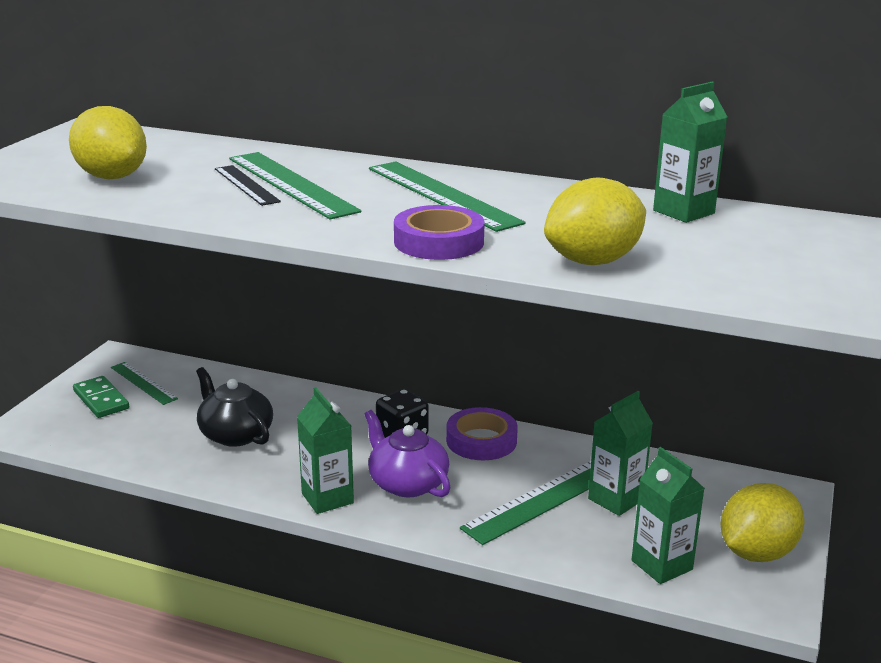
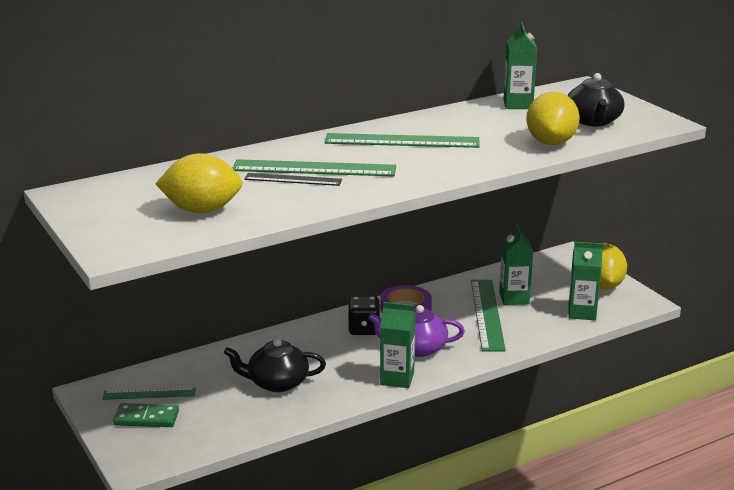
camera: 50 degrees left, 0 degrees up
purple tape [394,205,485,260] -> none
none -> black teapot [567,73,624,127]

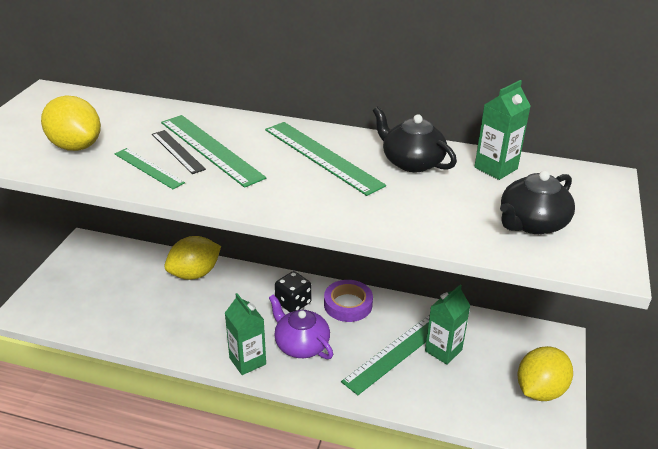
camera: 45 degrees right, 10 degrees up
green ruler [103,387,196,400] -> green ruler moved to [114,148,185,189]
green domino [113,403,179,427] -> none
black teapot [224,338,326,392] -> black teapot moved to [373,106,457,172]
yellow lemon [526,92,580,145] -> yellow lemon moved to [164,236,221,280]
green carton [568,242,603,320] -> none

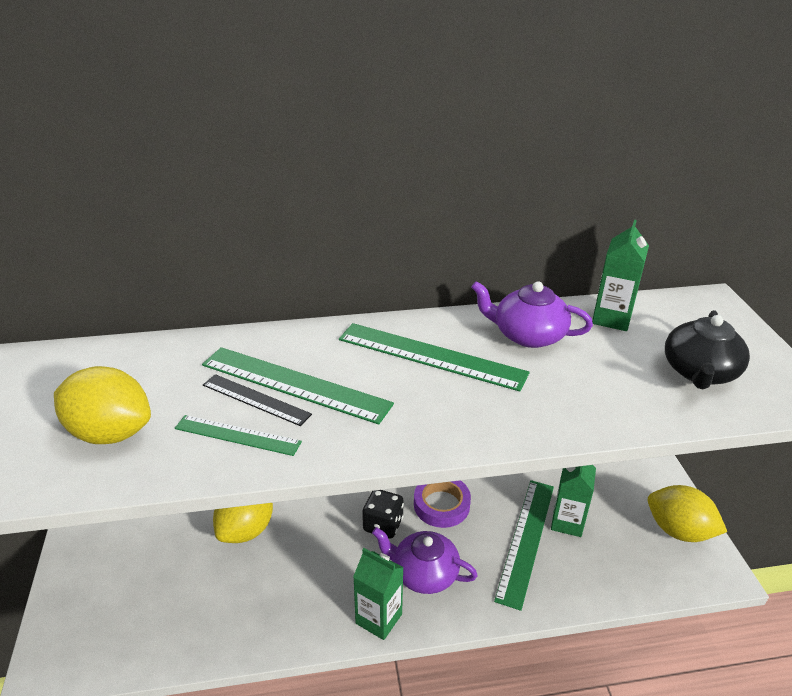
camera: 25 degrees left, 0 degrees up
black teapot [373,106,457,172] -> purple teapot [471,281,593,348]
yellow lemon [517,346,573,401] -> yellow lemon turned 75 degrees counterclockwise [648,485,727,542]

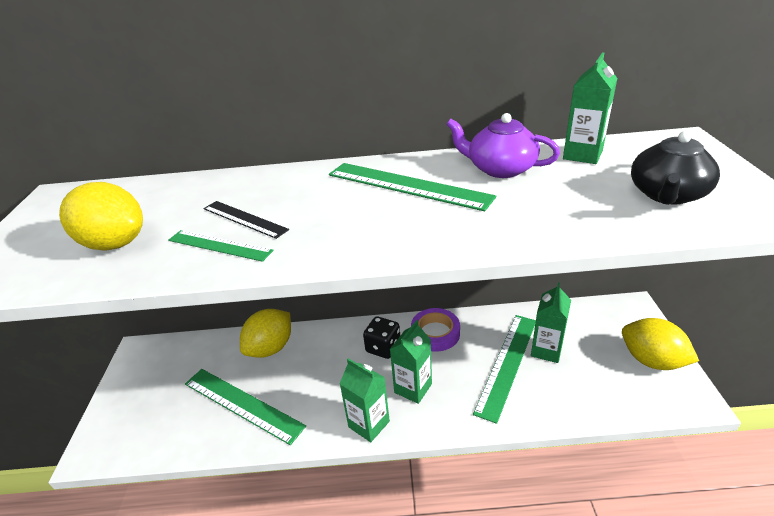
camera: 10 degrees right, 0 degrees up
green ruler [202,347,394,425] -> green ruler moved to [185,369,306,445]
purple teapot [372,527,478,594] -> green carton [390,320,432,404]

